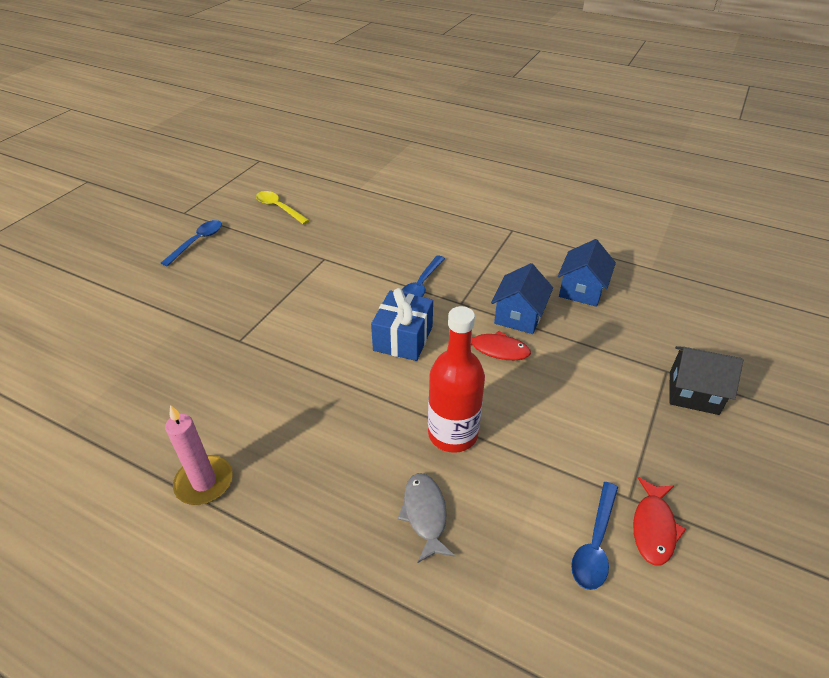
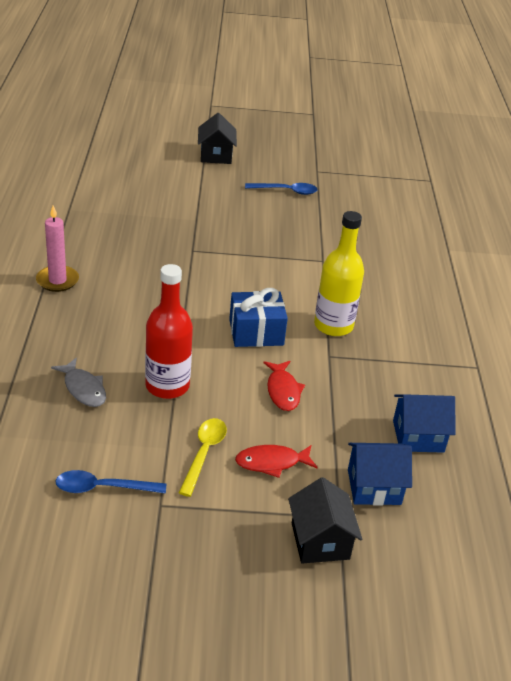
camera: 60 degrees right, 5 degrees down
yellow spoon [256,191,310,225] -> yellow spoon moved to [179,418,227,497]
grey fish [397,473,455,563] -> grey fish turned 90 degrees clockwise [51,358,106,407]
blue spoon [402,255,445,297] -> yellow bottle [314,211,364,336]
blue house [491,263,553,334] -> blue house moved to [348,443,412,506]
red fish [633,477,686,565] -> red fish moved to [235,445,318,478]
none -> black house [198,113,237,164]

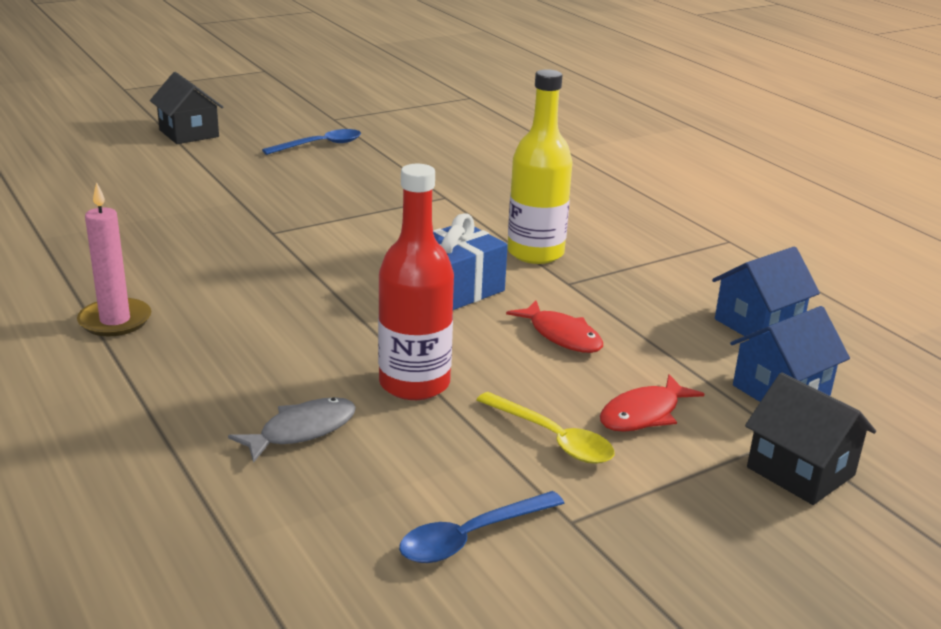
camera: 30 degrees left, 10 degrees down
grey fish [51,358,106,407] -> grey fish turned 60 degrees counterclockwise [228,397,356,463]
yellow spoon [179,418,227,497] -> yellow spoon turned 150 degrees clockwise [477,392,615,464]

